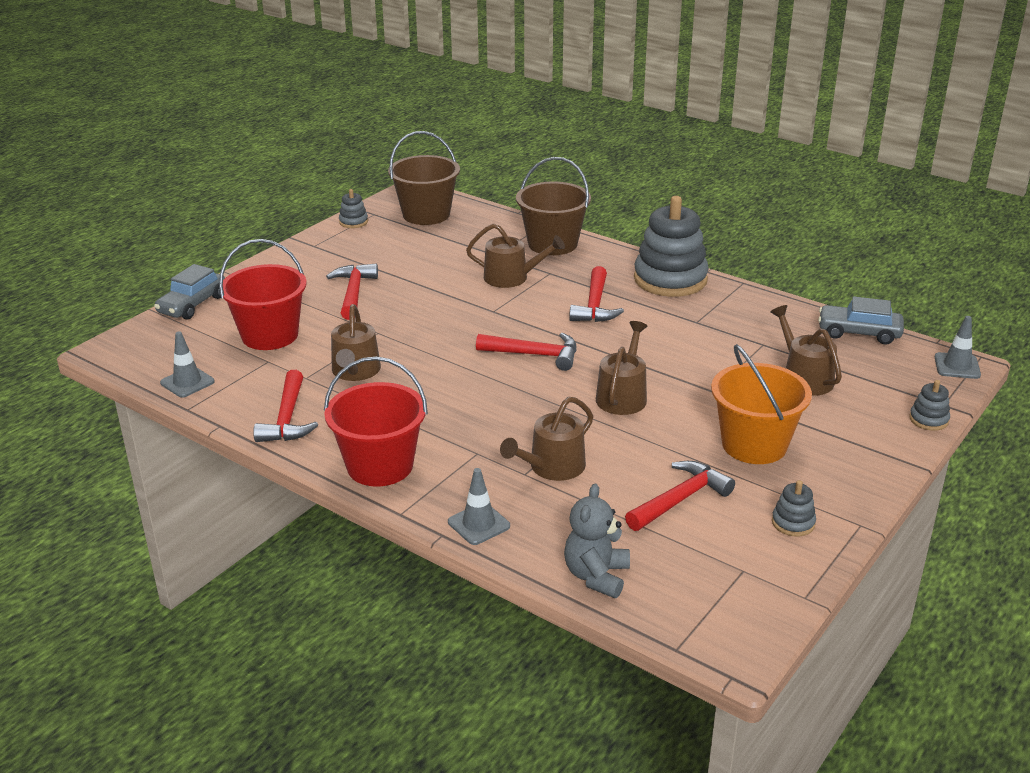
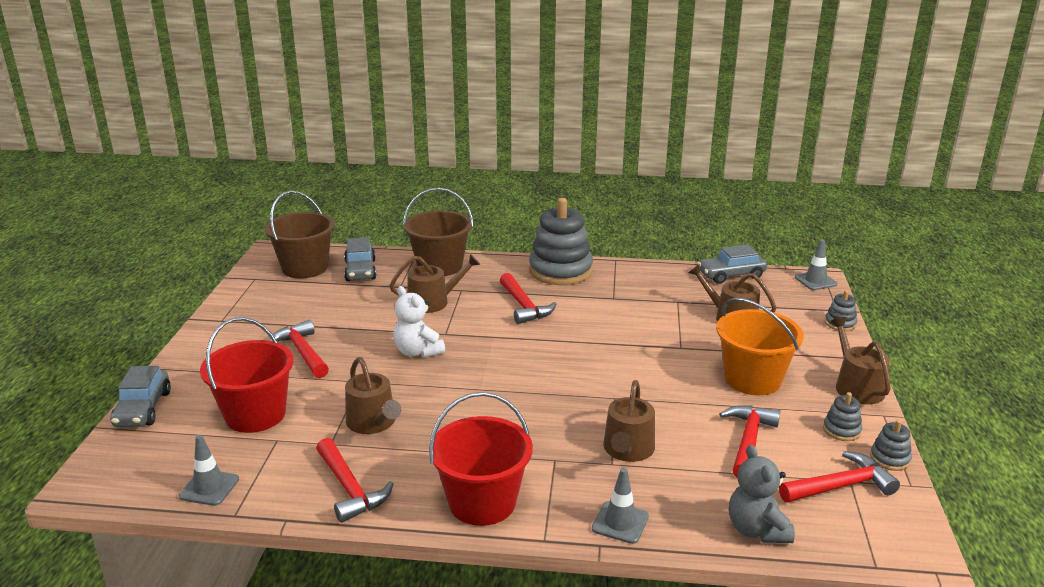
camera: 30 degrees left, 5 degrees down
grey stacking toy [339,189,368,228] -> grey stacking toy moved to [870,420,912,471]
red hammer [476,333,576,371] -> red hammer moved to [779,451,900,502]
brown watering can [596,321,647,415] -> brown watering can moved to [830,317,891,404]
none -> grey car [344,237,376,281]
none -> white teddy bear [393,286,445,358]

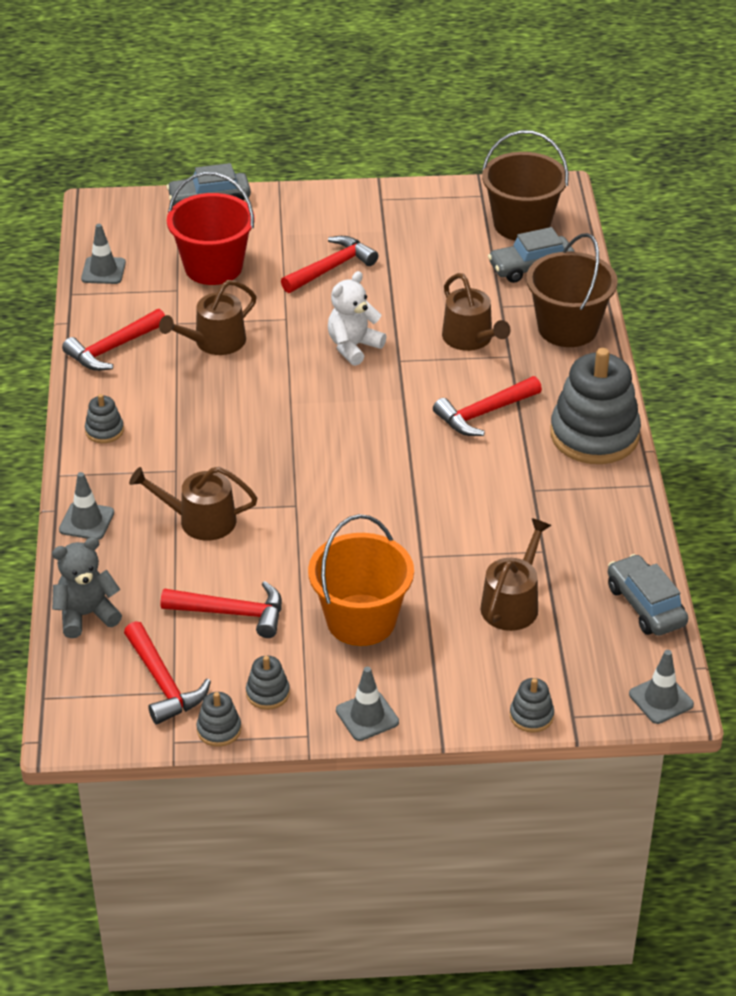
camera: 80 degrees right, 15 degrees up
red bucket [429,392,533,526] -> grey stacking toy [85,394,124,443]
brown watering can [830,317,891,404] -> grey traffic cone [336,667,399,741]

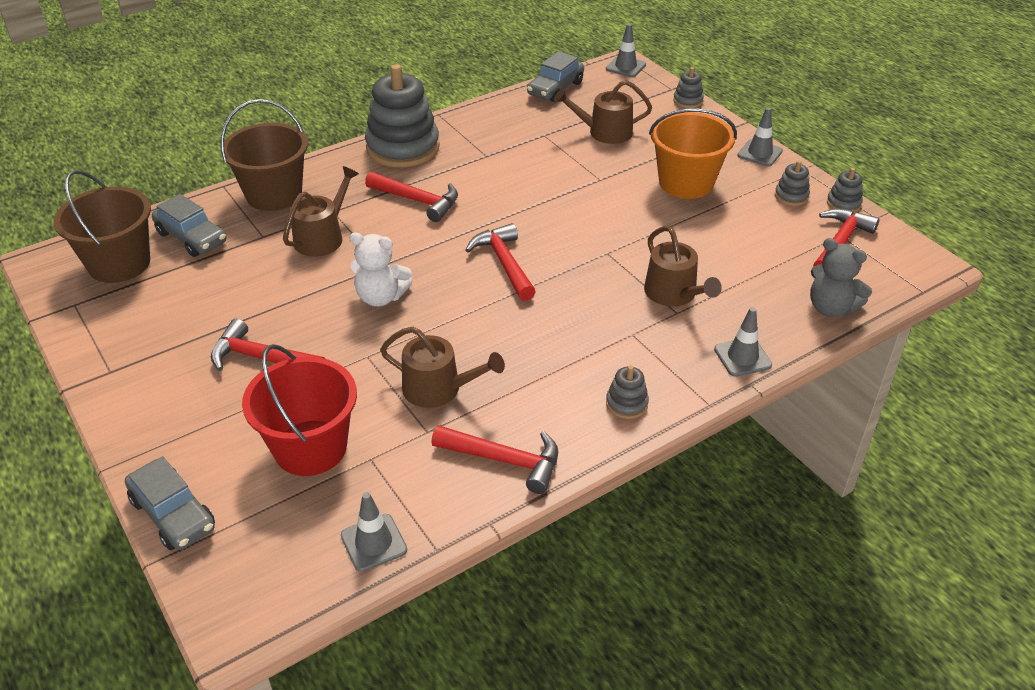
camera: 120 degrees left, 0 degrees up
red hammer [161,581,282,638] -> red hammer moved to [465,223,536,301]

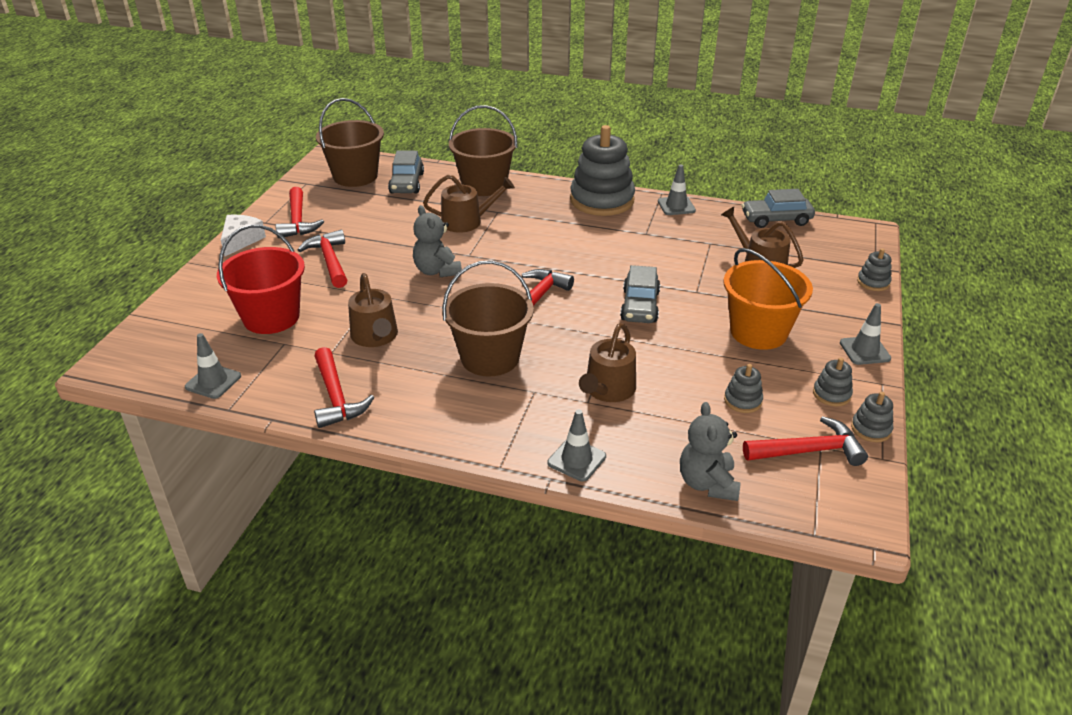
camera: 50 degrees right, 5 degrees down
grey car [125,456,215,550] -> grey car moved to [620,265,660,323]
white teddy bear [349,233,413,307] -> grey teddy bear [413,205,462,277]
red hammer [365,172,458,222] -> red hammer moved to [276,187,324,238]
grey traffic cone [606,24,646,77] -> grey traffic cone moved to [658,164,696,215]
grey stacking toy [606,366,649,419] -> grey stacking toy moved to [724,364,763,413]
none -> white cheese [221,215,266,256]
none -> brown bucket [442,260,534,377]

